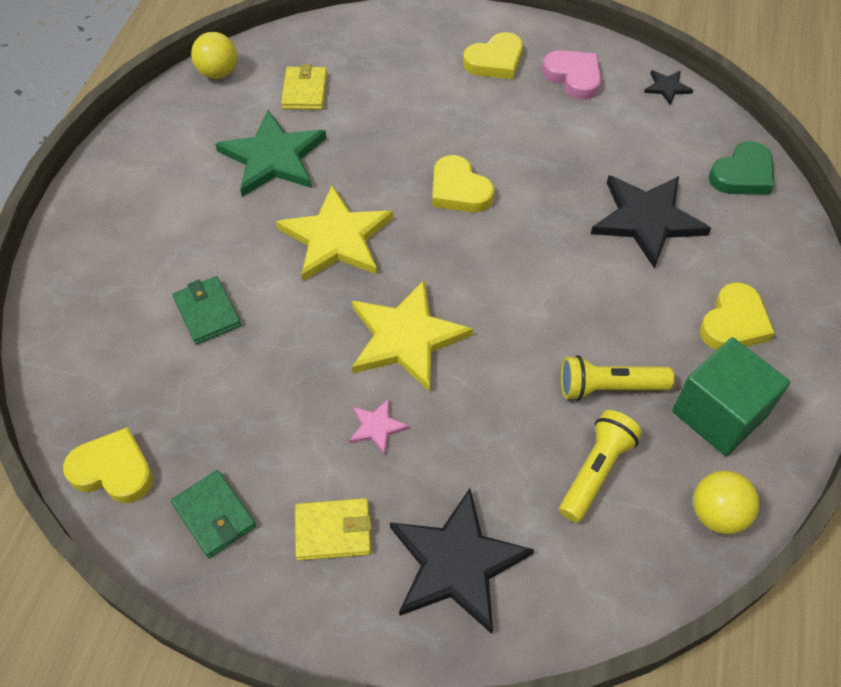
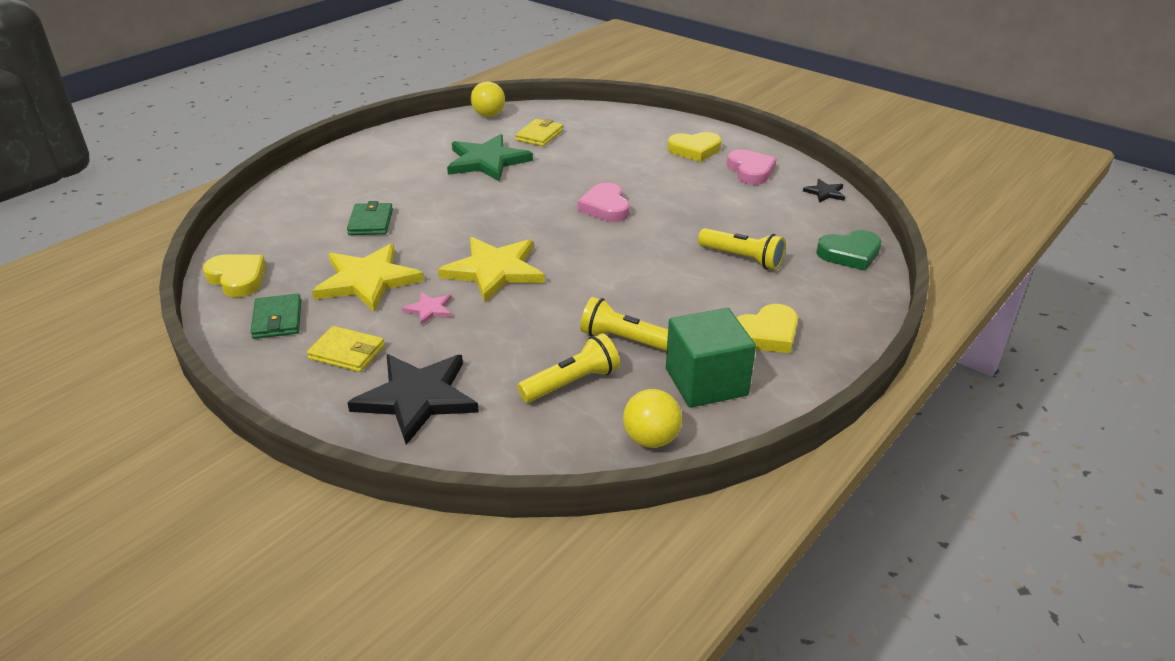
camera: 25 degrees right, 20 degrees down
yellow star [276,185,393,281] -> yellow star moved to [312,243,424,312]
yellow heart [432,155,494,212] -> pink heart [578,183,630,222]
black star [591,175,711,269] -> yellow flashlight [698,228,786,270]

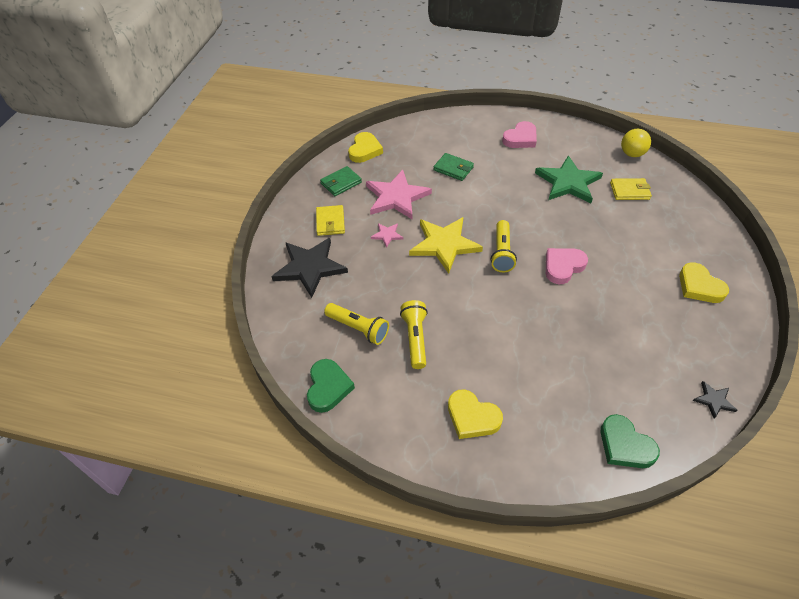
camera: 65 degrees right, 15 degrees up
yellow star [312,243,424,312] -> pink star [366,170,432,219]
green wallet [347,201,393,235] -> green wallet turned 60 degrees clockwise [433,153,474,181]
yellow ball [623,389,682,448] -> green heart [307,359,355,413]
green cube [666,308,756,408] -> none
yellow flashlight [698,228,786,270] -> yellow flashlight moved to [491,220,517,272]
pink heart [727,149,777,185] -> pink heart moved to [502,121,537,148]

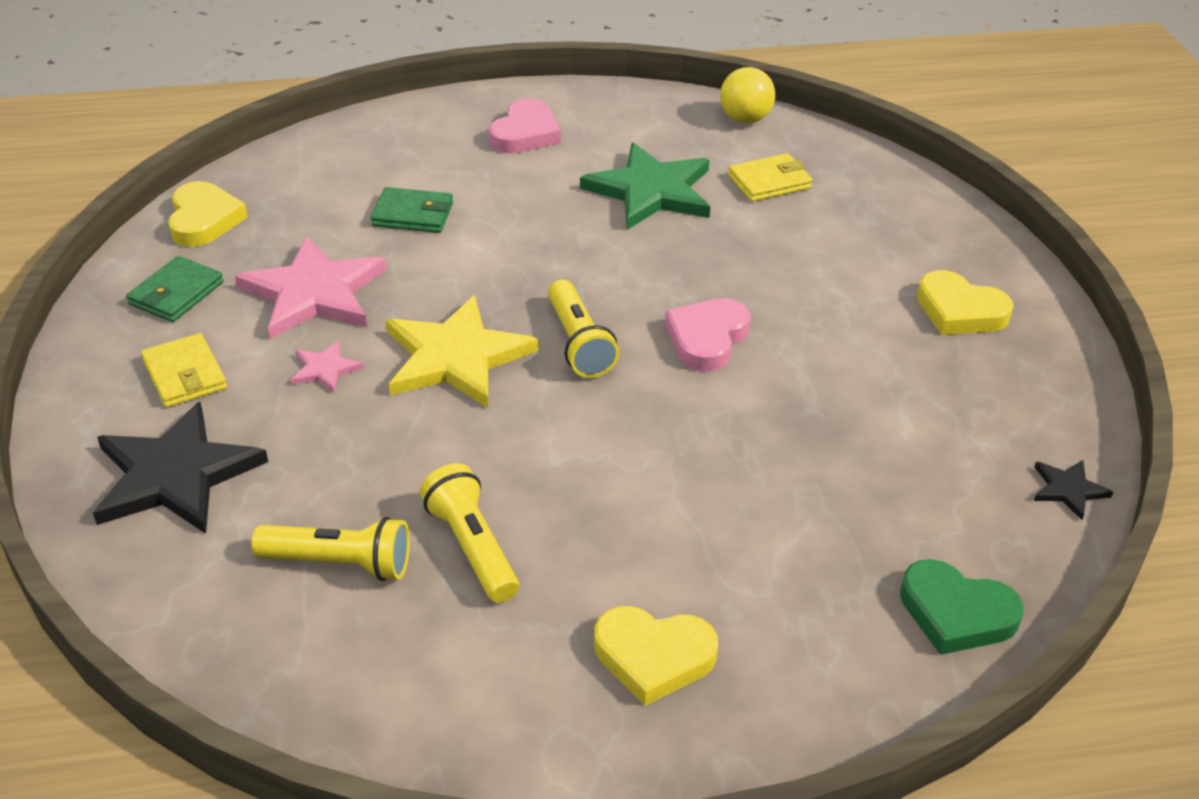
camera: 25 degrees left, 10 degrees down
green heart [307,359,355,413] -> none

